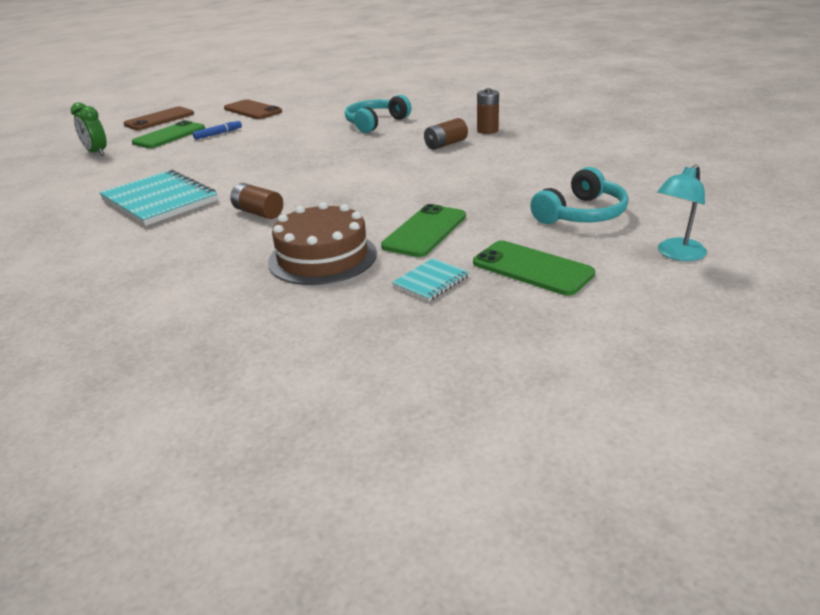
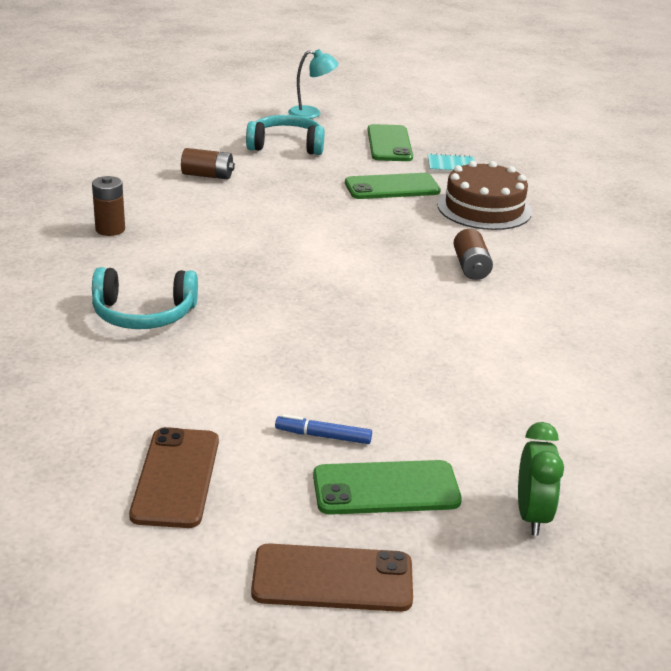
camera: 135 degrees left, 0 degrees up
turquoise notebook [99,169,218,226] -> none
brown battery [424,118,468,150] -> brown battery moved to [181,148,235,180]

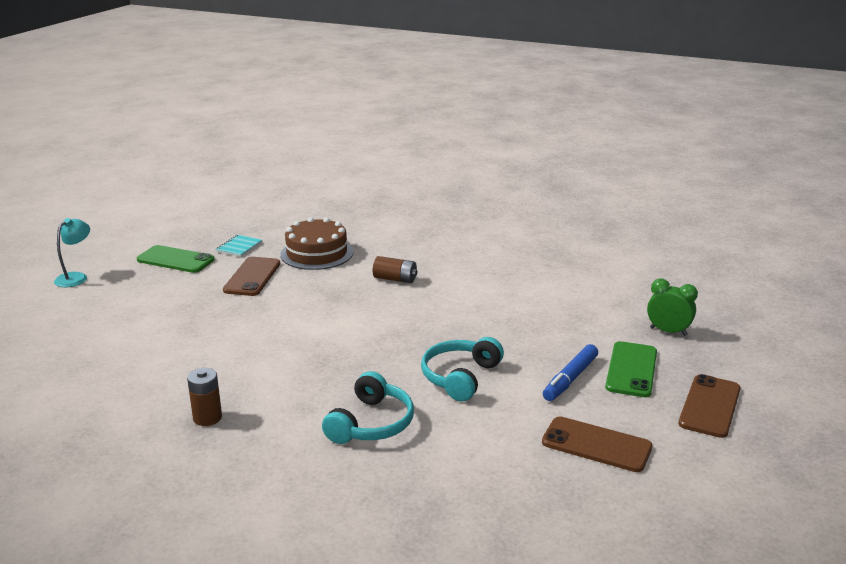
camera: 65 degrees left, 5 degrees down
brown battery [181,148,235,180] -> none
turquoise headphones [246,115,324,155] -> turquoise headphones moved to [421,337,504,402]
blue marker [275,414,372,444] -> blue marker [543,344,598,401], size x1.50
green phone [345,173,441,199] -> brown phone [223,257,280,296]

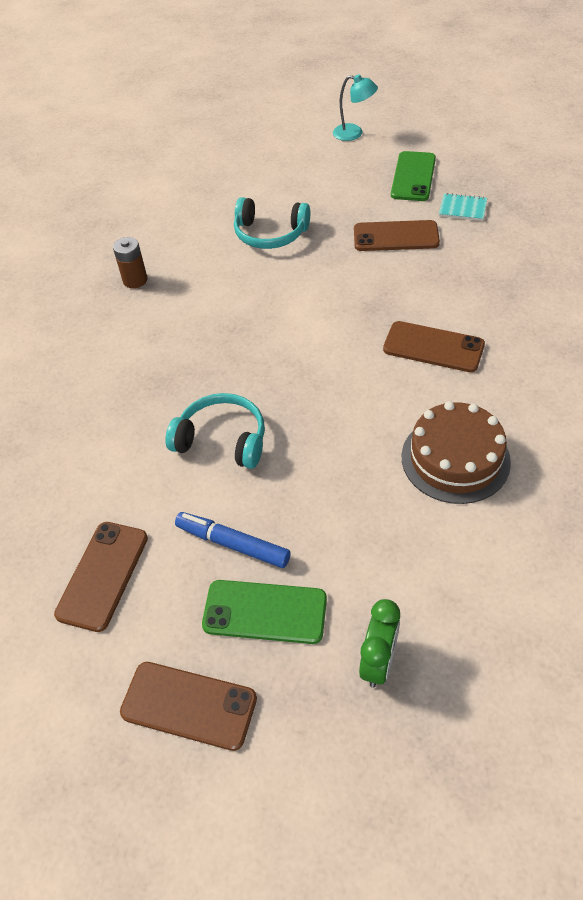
camera: 85 degrees right, 25 degrees up
brown cake [280,217,353,270] -> brown cake moved to [402,401,511,504]
turquoise headphones [322,371,414,444] -> turquoise headphones moved to [234,197,310,249]
brown battery [373,256,417,283] -> brown phone [383,321,485,372]

